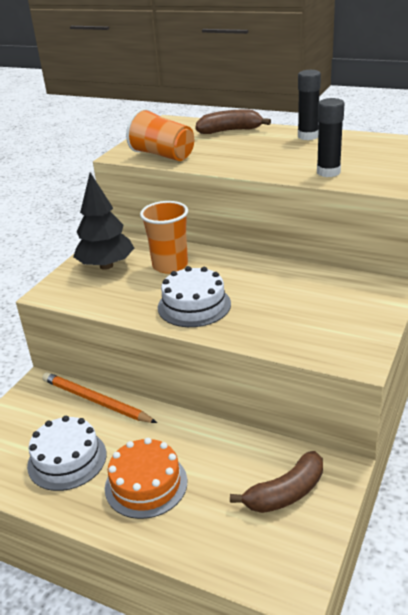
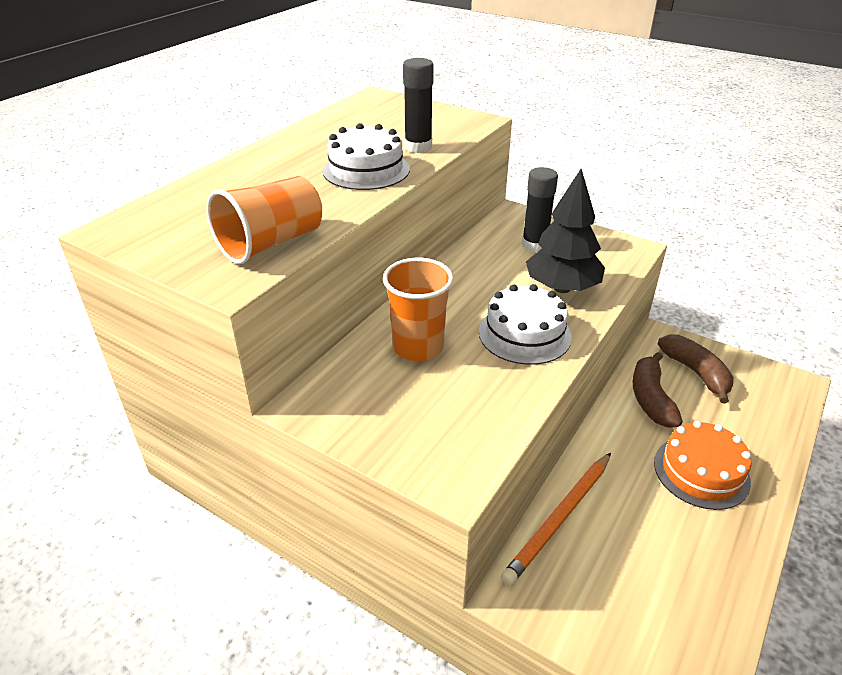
camera: 85 degrees left, 5 degrees up
white cake [27,416,107,491] -> white cake moved to [323,123,410,190]
black tree [73,172,134,270] -> black tree moved to [526,169,605,293]
brown banana [195,110,271,134] -> brown banana moved to [633,352,683,428]
black glue stick [298,70,321,140] -> black glue stick moved to [522,167,558,252]

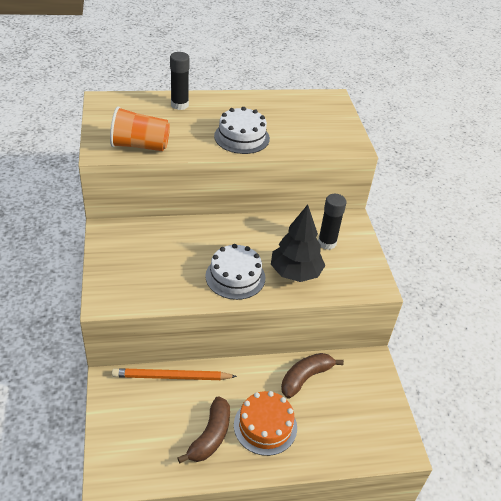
camera: 45 degrees right, 5 degrees up
orange cup [383,258,453,361] -> none
black glue stick [403,58,434,153] -> black glue stick moved to [170,52,189,110]
brown banana [658,334,734,404] -> brown banana moved to [177,396,230,463]

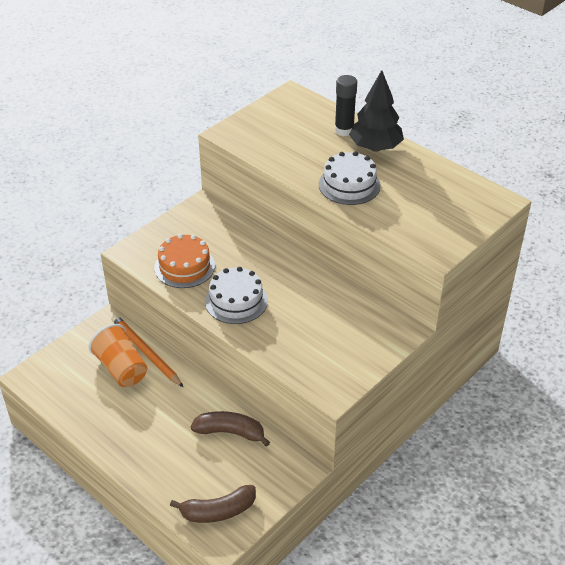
camera: 55 degrees right, 0 degrees up
orange cup [110,106,170,151] -> orange cup moved to [88,324,147,387]
brown banana [177,396,230,463] -> brown banana moved to [170,485,256,523]
orange cake [234,391,297,456] -> orange cake moved to [154,234,215,288]
black tree [271,205,325,282] -> black tree moved to [349,70,404,152]
black glue stick [318,194,346,250] -> none

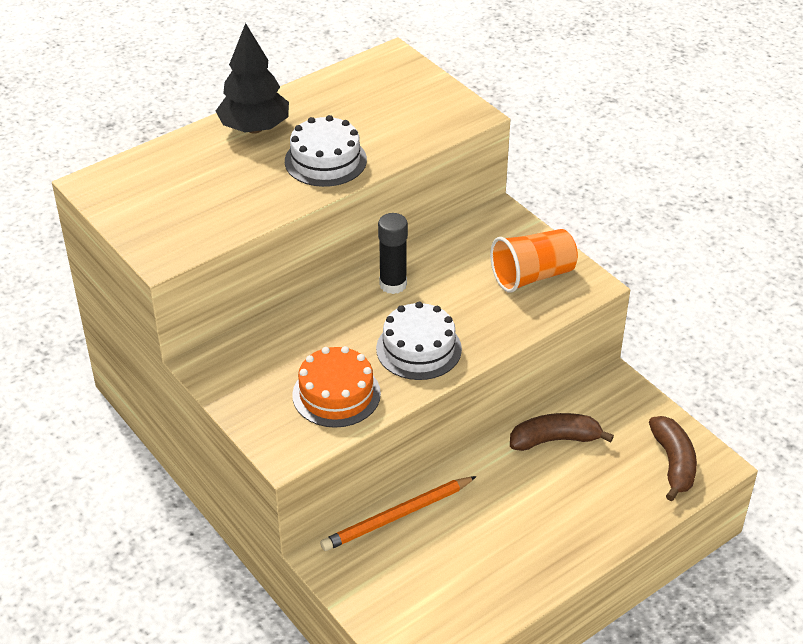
camera: 80 degrees left, 0 degrees up
orange cup [88,324,147,387] -> orange cup moved to [490,229,578,293]
brown banana [191,411,270,447] -> brown banana turned 60 degrees clockwise [510,413,614,451]
black glue stick [335,75,357,136] -> black glue stick moved to [378,213,408,294]

